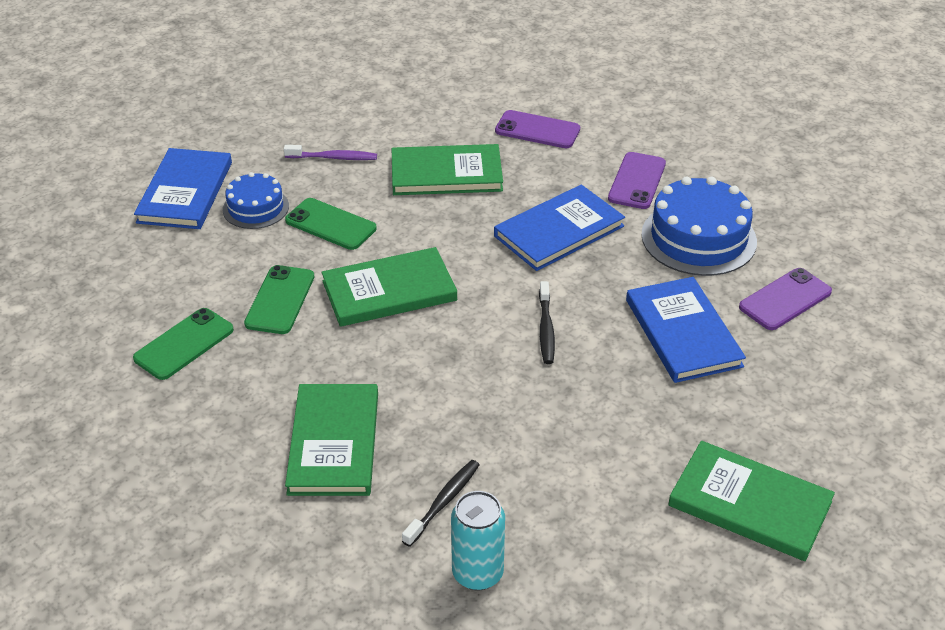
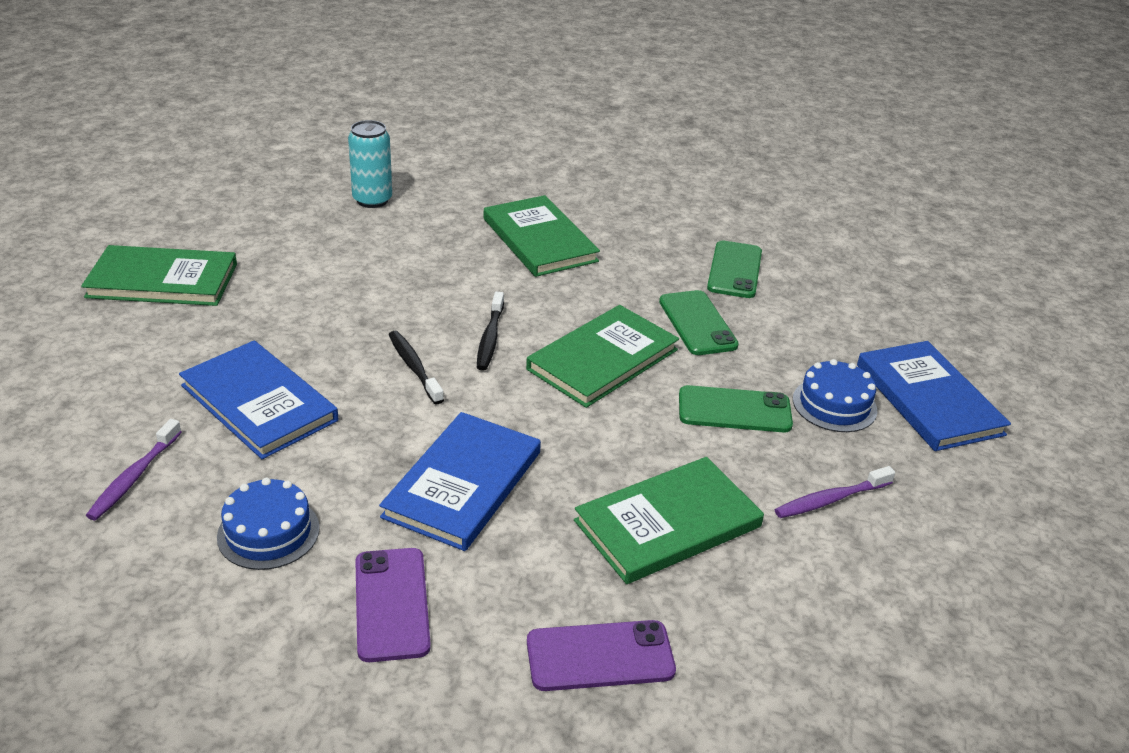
camera: 150 degrees right, 5 degrees down
black toothbrush [402,460,480,547] -> black toothbrush moved to [477,292,504,371]
blue cake [641,176,757,276] -> blue cake [217,478,320,570], size x0.59
purple phone [739,268,832,330] -> purple toothbrush [86,419,182,520]

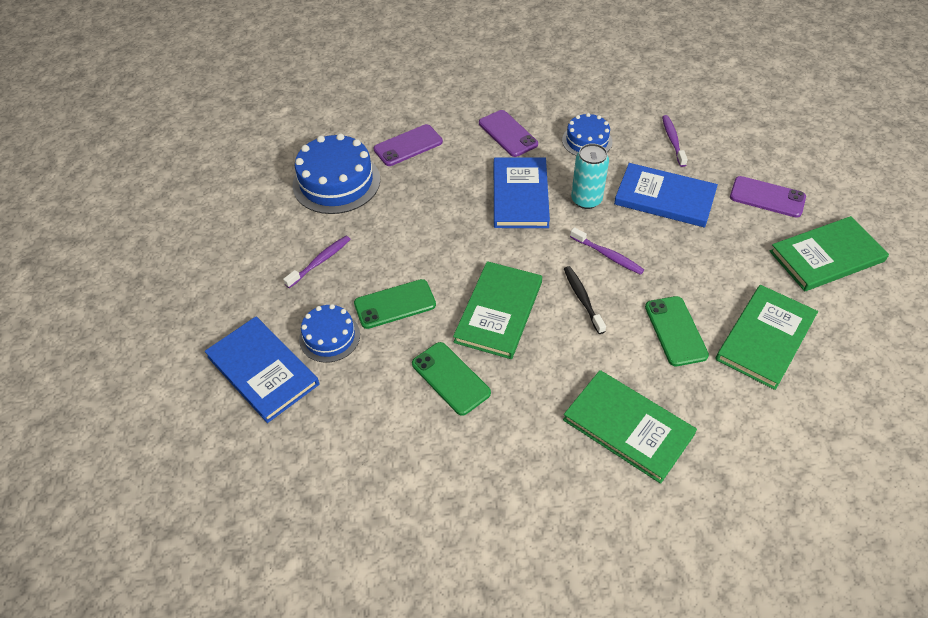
camera: 160 degrees right, 15 degrees up
turquoise can [348,120,392,208] -> turquoise can moved to [571,144,609,209]
black toothbrush [389,331,444,404] -> purple toothbrush [570,227,644,275]
green book [574,457,764,584] -> green book moved to [716,285,818,390]
green phone [707,240,762,298] -> green phone moved to [645,296,709,366]
none -> blue cake [292,133,380,214]
none -> purple phone [730,176,806,218]

